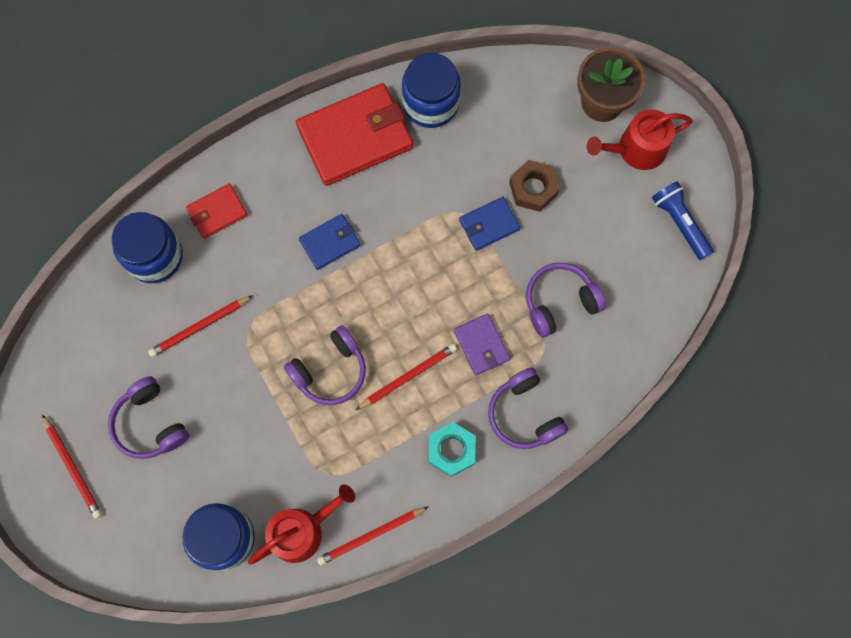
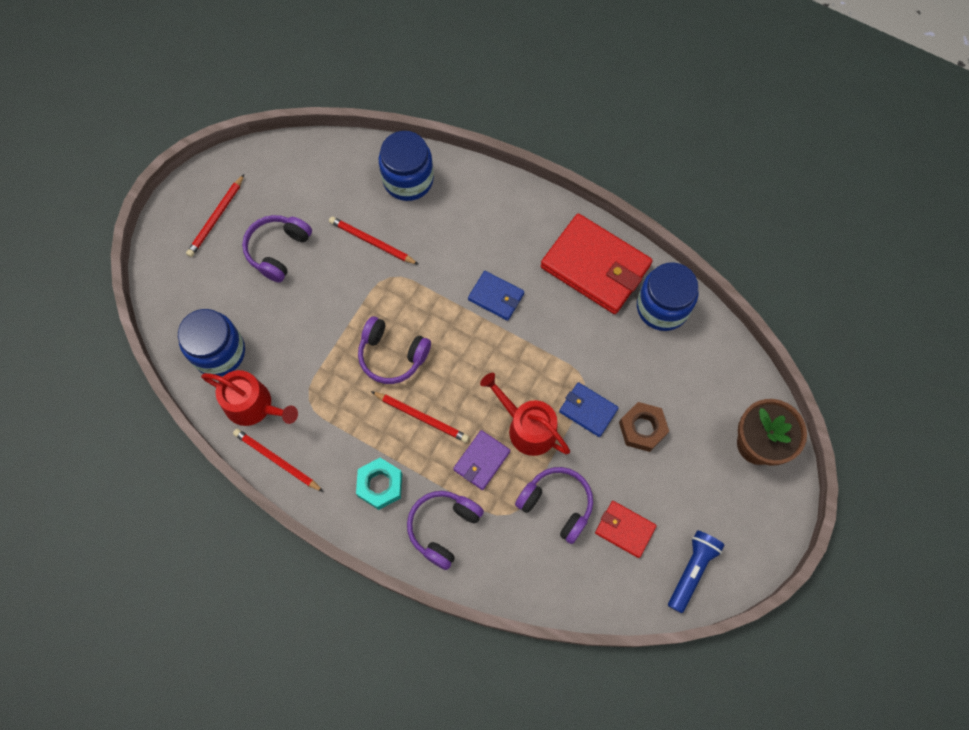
camera: 60 degrees right, 5 degrees down
red wallet [186,184,248,239] -> red wallet moved to [595,501,657,558]
red watering can [587,109,693,170] -> red watering can moved to [480,373,570,456]

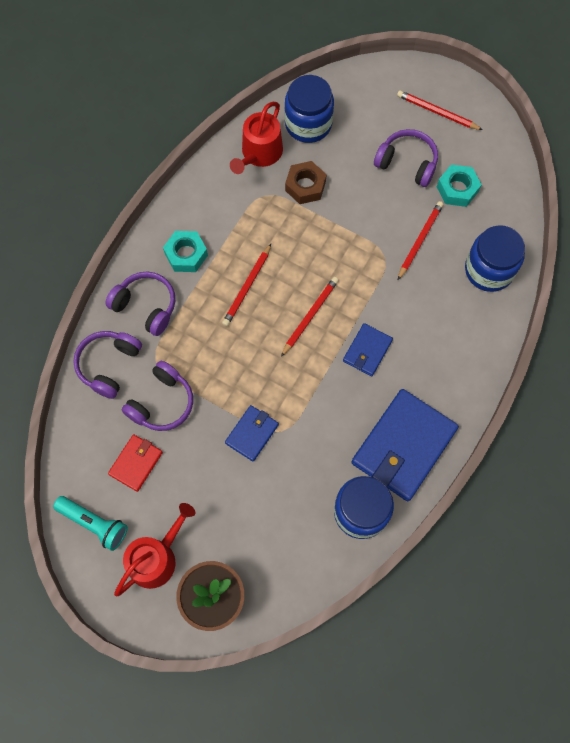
camera: 90 degrees right, 0 degrees up
red pencil [233,429,324,492] -> red pencil moved to [281,277,339,357]
purple headphones [358,316,431,384] -> purple headphones moved to [73,331,142,399]
purple wallet [453,430,510,490] -> none
red watering can [480,373,570,456] -> red watering can moved to [114,503,195,596]
red wallet [541,213,652,314] -> blue wallet [352,389,459,501]
brown nut [619,402,669,452] -> brown nut moved to [285,161,327,204]
blue flashlight [668,530,724,613] -> turquoise flashlight [53,496,128,551]
none -> turquoise nut [437,165,482,207]

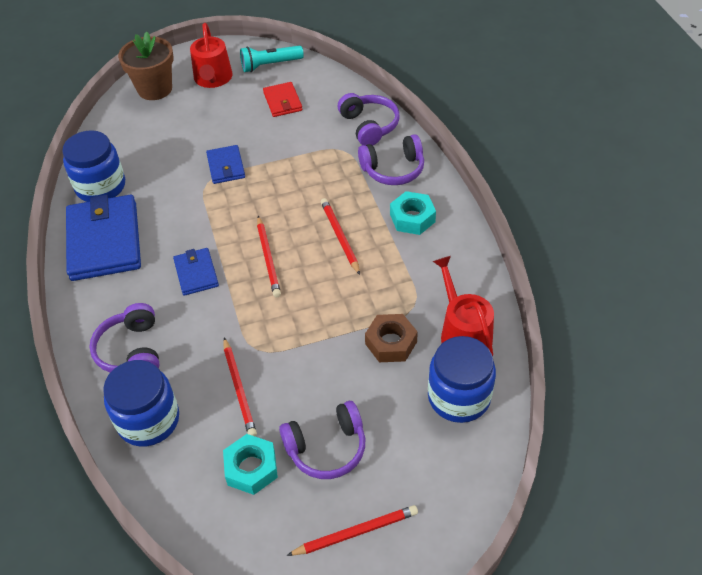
camera: 135 degrees right, 20 degrees down
purple headphones [122,361,193,431] -> purple headphones moved to [90,303,160,373]

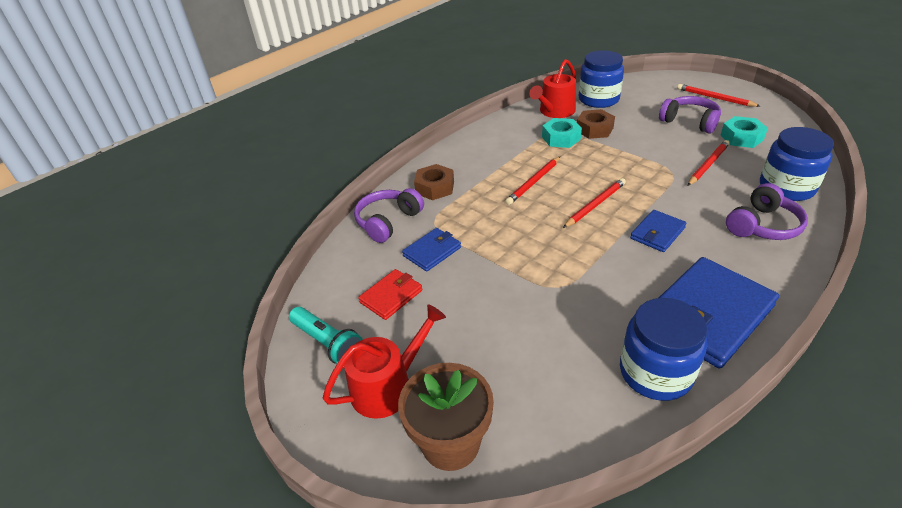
camera: 120 degrees left, 10 degrees down
blue wallet [206,145,245,184] -> blue wallet moved to [402,228,461,272]
purple headphones [358,134,424,185] -> brown nut [414,164,454,200]
turquoise nut [390,191,436,235] -> turquoise nut moved to [542,118,582,148]

